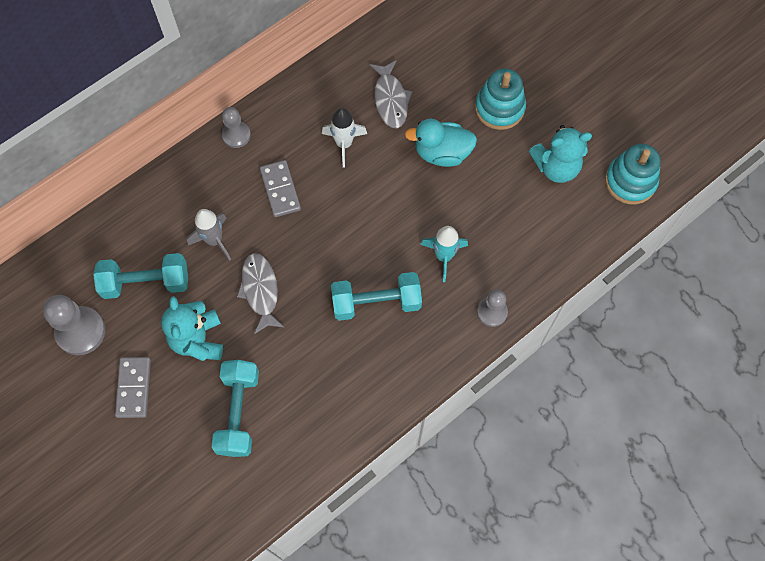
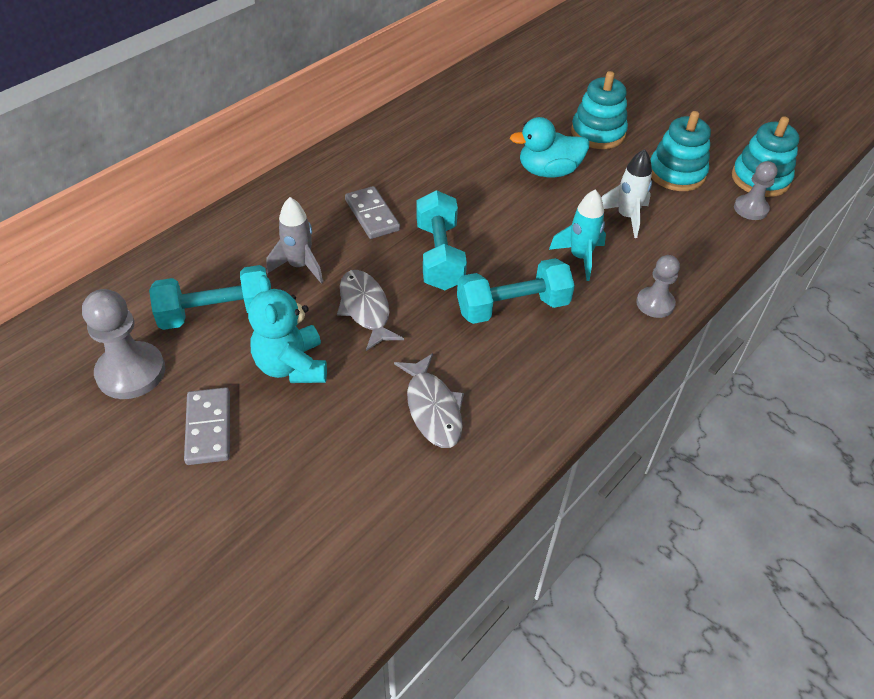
camera: 10 degrees left, 20 degrees down
turquoise dumbbell [212,360,259,457] -> turquoise dumbbell moved to [416,190,467,290]
grey pawn [222,107,251,148] -> grey pawn moved to [734,161,778,220]
white rocket [322,108,367,168] -> white rocket moved to [601,149,652,238]
grey fish [369,60,412,128] -> grey fish moved to [394,353,464,448]
turquoise teddy bear [529,125,592,183] -> turquoise stacking toy [650,111,711,191]

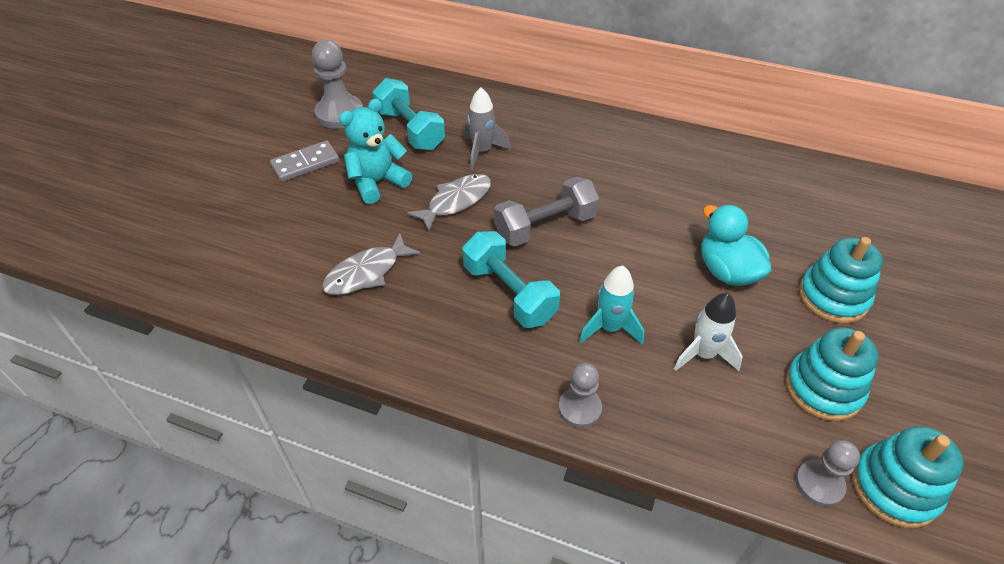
camera: 70 degrees right, 0 degrees up
grey domino [345,186,400,239] -> none
turquoise dumbbell [416,190,467,290] -> grey dumbbell [494,177,599,246]

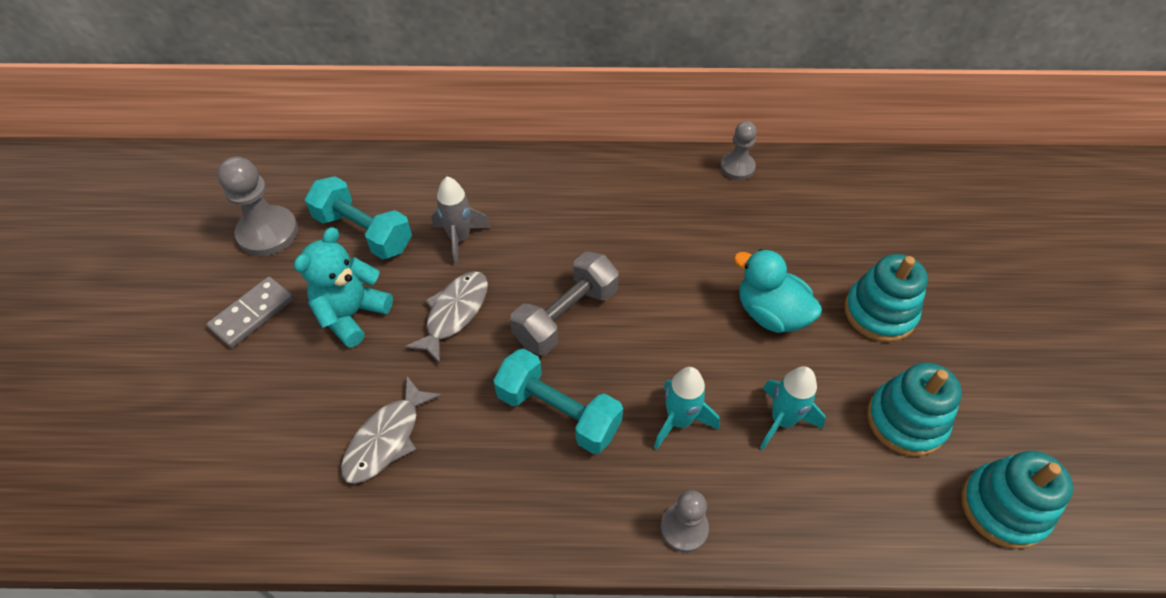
camera: 20 degrees left, 5 degrees up
white rocket [674,293,743,371] -> turquoise rocket [760,366,825,450]
grey pawn [795,440,860,507] -> grey pawn moved to [720,121,757,180]

